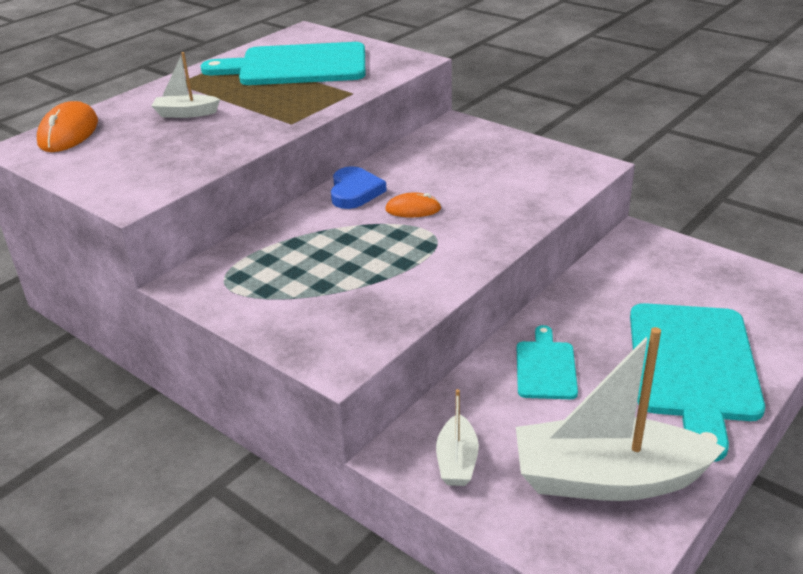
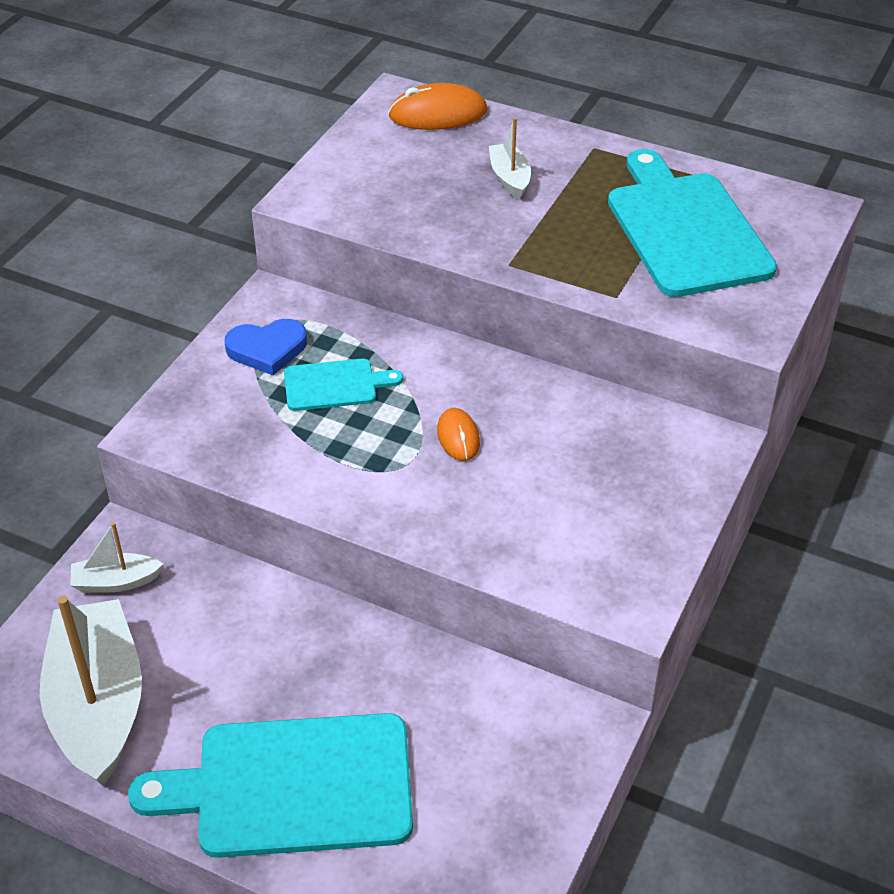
camera: 75 degrees right, 10 degrees up
blue heart [331,166,387,209] -> blue heart moved to [225,319,307,375]
turquoise cutting board [517,325,578,399] -> turquoise cutting board moved to [284,359,403,411]

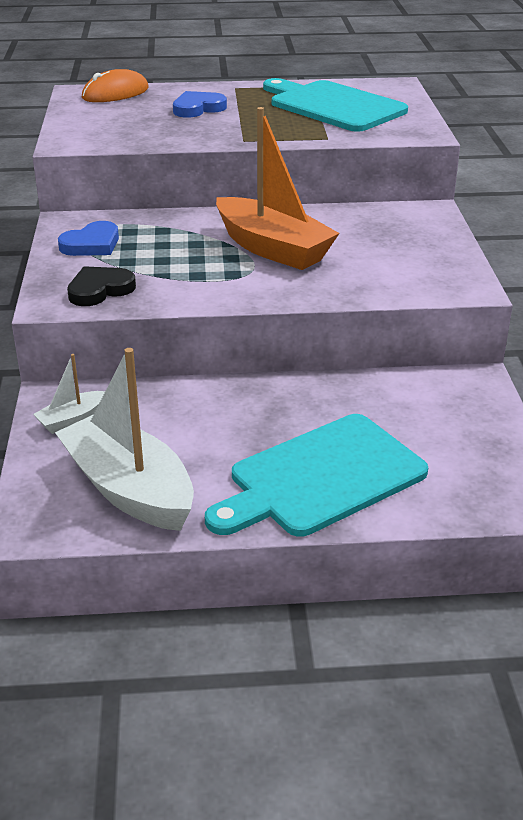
camera: 30 degrees left, 10 degrees down
turquoise cutting board [284,359,403,411] -> none
orange mouse [437,408,480,461] -> orange boat [216,107,340,270]
white boat [489,118,531,199] -> blue heart [173,91,227,118]
none -> black heart [67,266,136,306]

